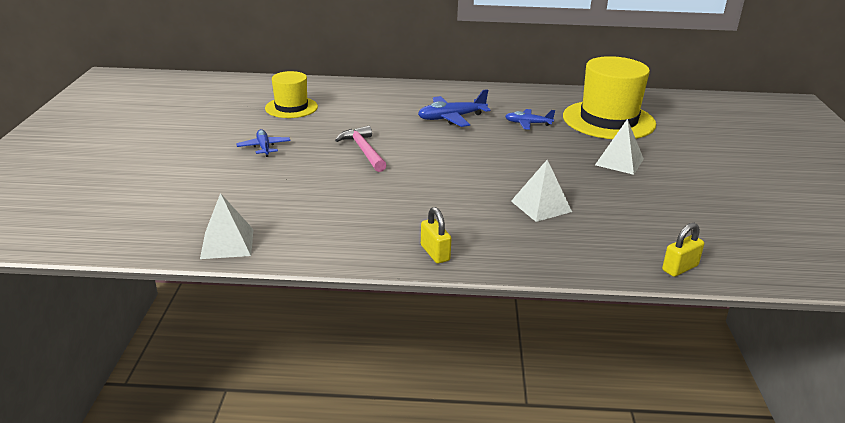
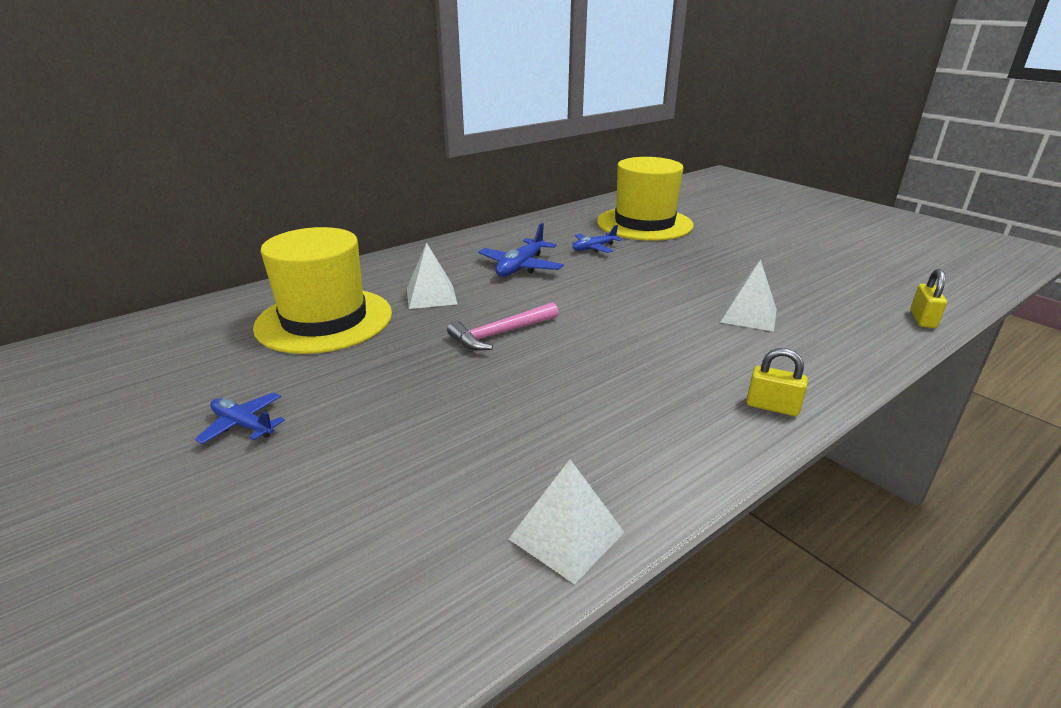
camera: 40 degrees left, 0 degrees up
blue plane [236,129,291,157] -> blue plane moved to [195,392,285,444]
yellow hat [265,71,318,118] -> yellow hat [253,227,392,354], size x1.73
pink hammer [335,126,387,172] -> pink hammer turned 60 degrees counterclockwise [447,302,559,351]
white pyramid [595,119,644,175] -> white pyramid moved to [407,243,458,309]

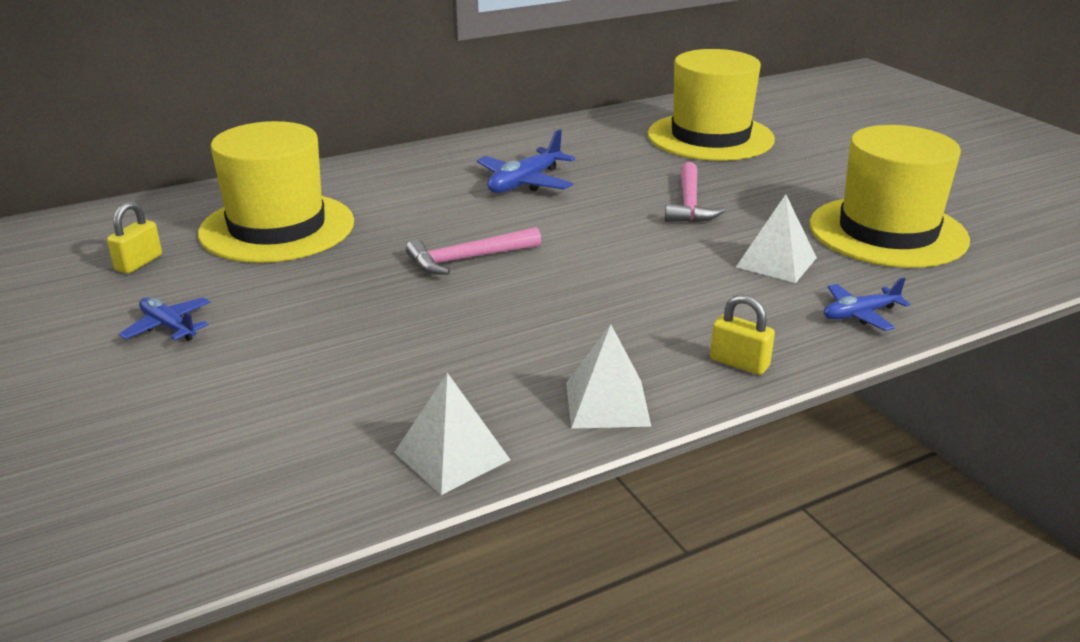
camera: 10 degrees right, 0 degrees up
white pyramid [407,243,458,309] -> white pyramid moved to [566,324,651,429]
blue plane [573,225,622,253] -> blue plane moved to [824,278,910,331]
yellow padlock [910,269,947,328] -> yellow padlock moved to [107,201,162,274]
none -> pink hammer [665,162,725,222]
none -> yellow hat [809,125,970,268]

